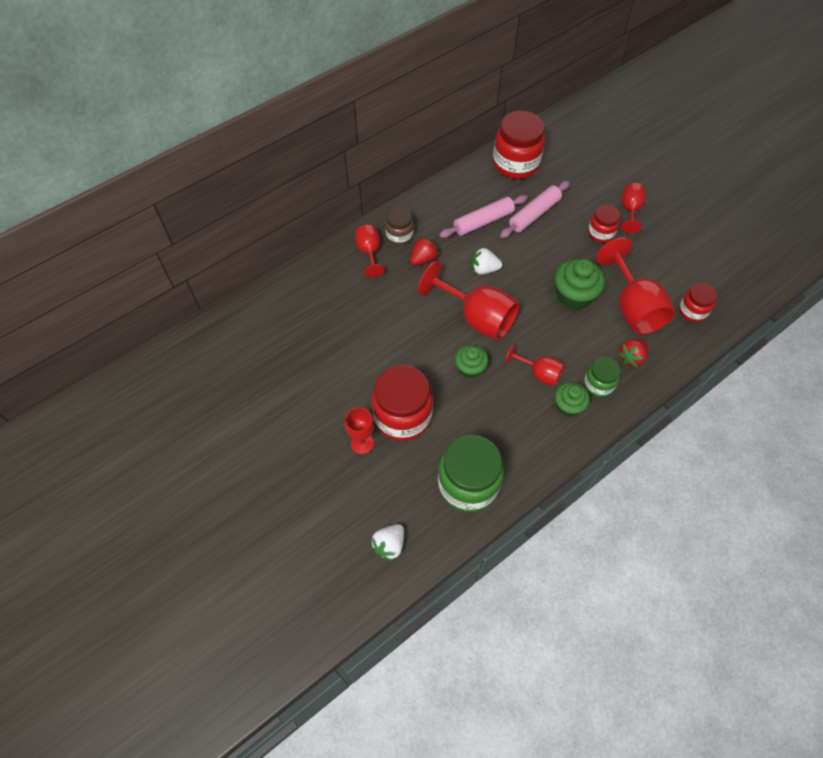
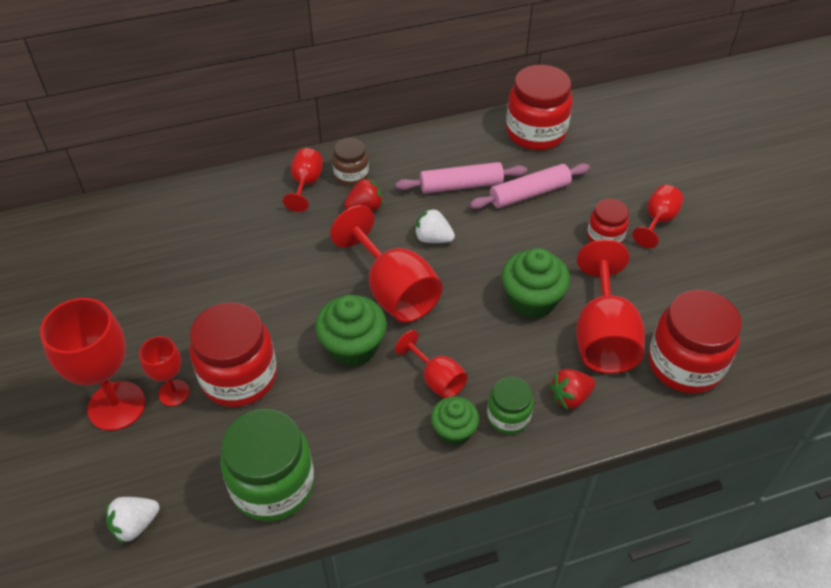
camera: 20 degrees right, 10 degrees down
green cupcake [455,345,489,379] -> green cupcake [315,295,387,367], size x1.57
red jar [679,283,717,322] -> red jar [649,290,742,393], size x1.83
none -> red goblet [40,298,145,431]

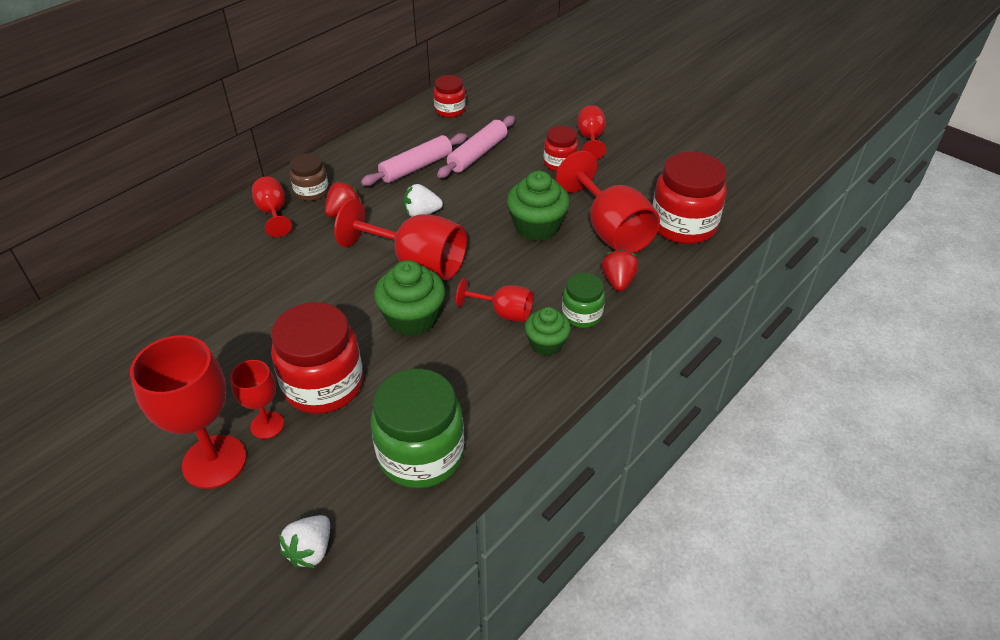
camera: 30 degrees left, 5 degrees down
red jar [506,65,573,150] -> red jar [434,75,466,118], size x0.55
red strawberry [549,369,595,410] -> red strawberry turned 150 degrees clockwise [602,249,638,292]

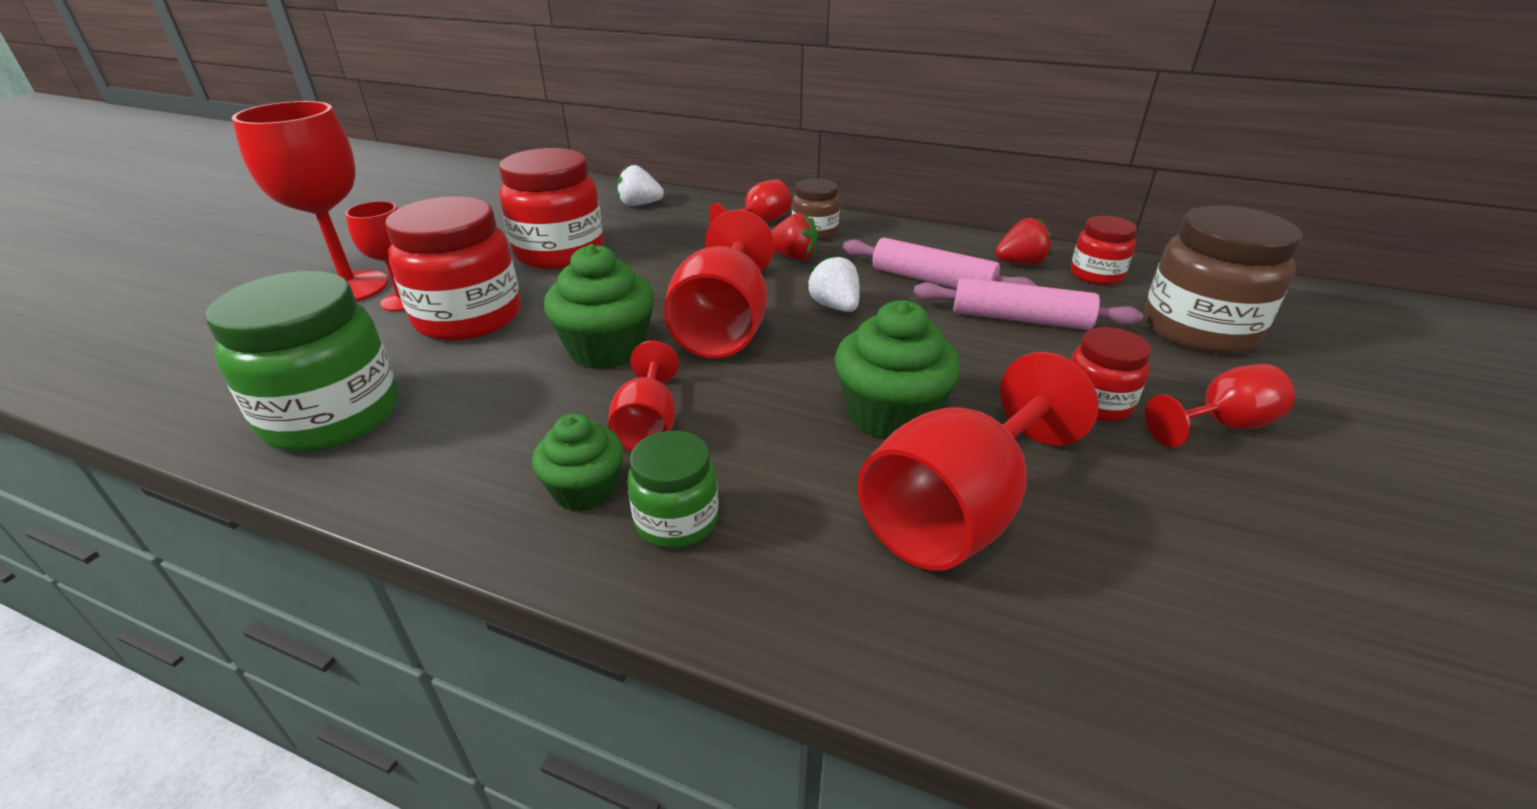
camera: 70 degrees right, 10 degrees down
white strawberry [279,515,330,568] -> white strawberry moved to [617,165,664,206]
red strawberry [602,249,638,292] -> red strawberry moved to [995,217,1052,265]
red jar [652,152,727,244] -> red jar moved to [499,148,604,269]
none -> brown jar [1144,205,1302,354]

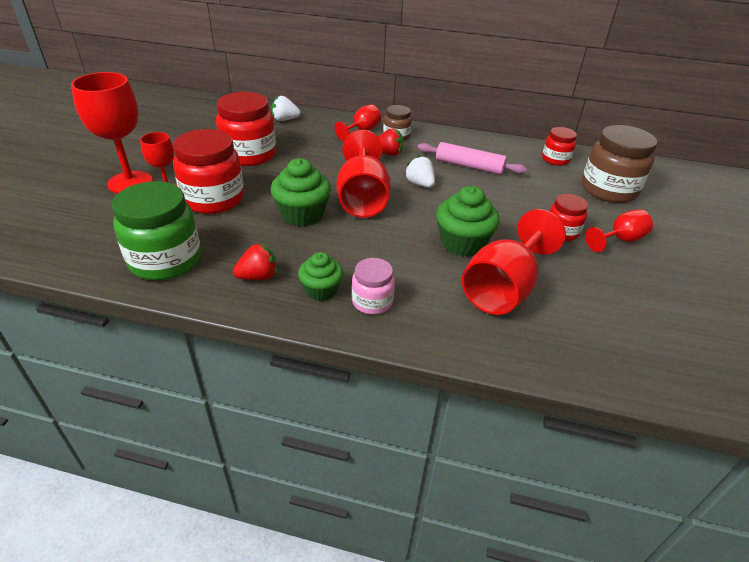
camera: 10 degrees left, 5 degrees up
red goblet [608,341,679,451] -> none
green jar [627,431,718,548] -> pink jar [351,258,395,315]
pink rolling pin [913,277,1143,330] -> none
red strawberry [995,217,1052,265] -> red strawberry moved to [233,243,277,280]

